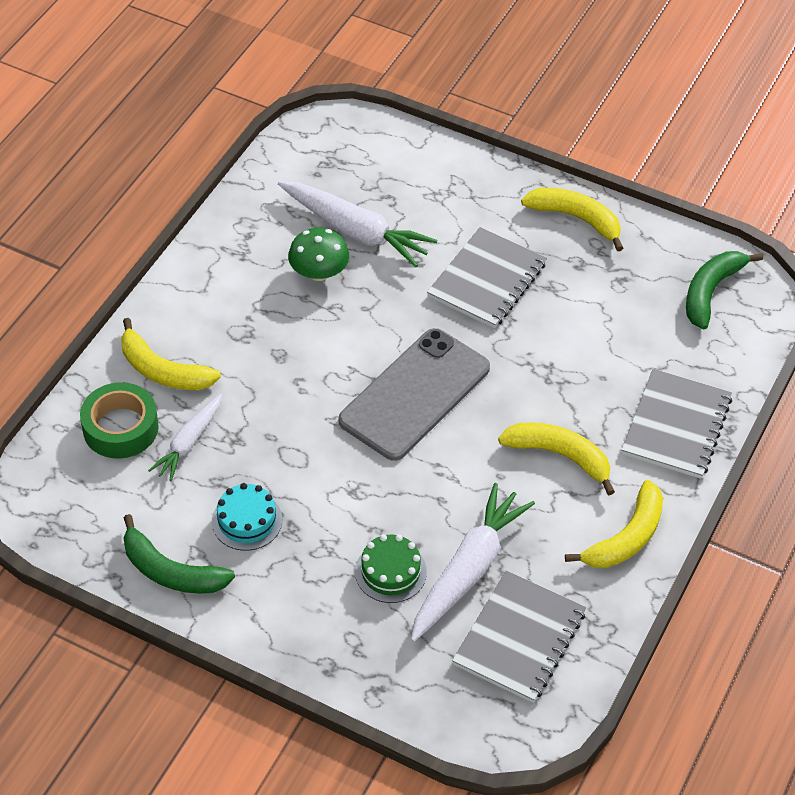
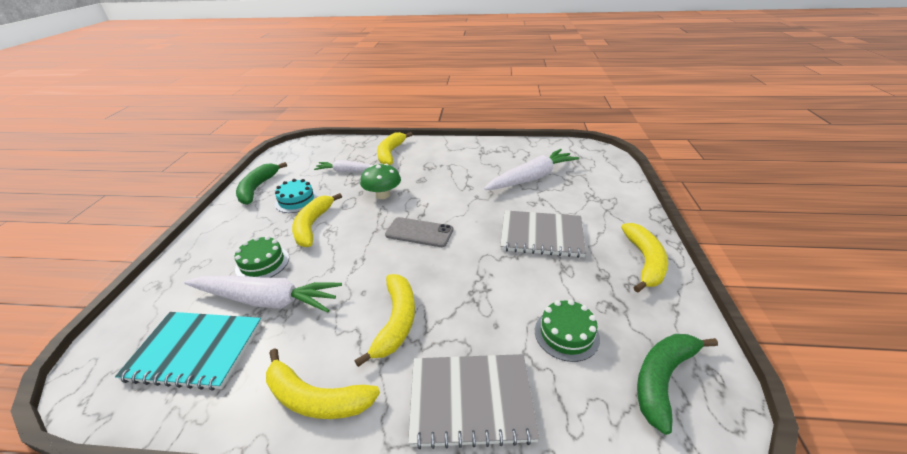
camera: 70 degrees right, 15 degrees down
green tape [80,382,159,459] -> none
white carrot [278,181,438,267] -> white carrot turned 135 degrees counterclockwise [484,149,579,190]
green mushroom [288,228,349,281] -> green mushroom moved to [360,164,401,199]
grey phone [338,328,490,461] -> grey phone [385,217,453,247], size x0.57
grey notebook [452,570,586,703] -> turquoise notebook [115,312,262,391]
green banana [686,251,763,329] -> green banana turned 60 degrees counterclockwise [637,334,718,435]
none -> yellow banana [292,193,342,247]
none -> green cake [535,300,600,362]

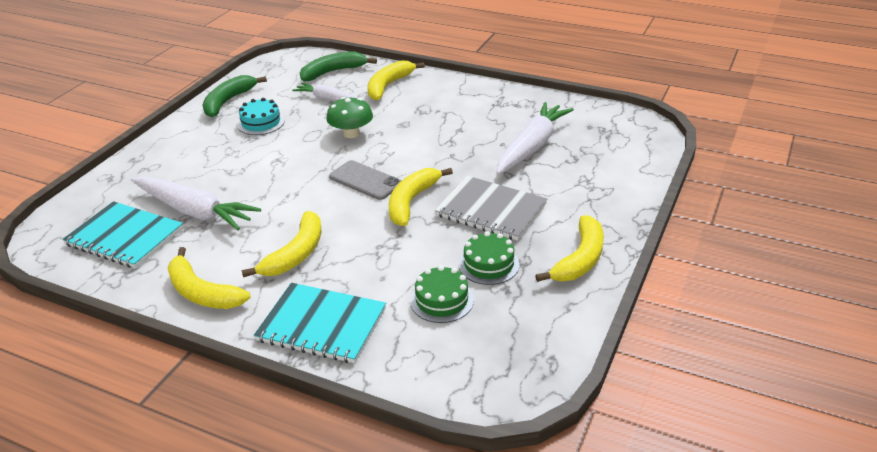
camera: 20 degrees right, 0 degrees up
green cake [235,236,289,278] -> green cake moved to [458,231,519,285]
yellow banana [292,193,342,247] -> yellow banana moved to [389,168,453,226]
grey notebook [408,354,540,449] -> turquoise notebook [254,283,386,363]
white carrot [484,149,579,190] -> white carrot turned 45 degrees counterclockwise [497,102,574,174]
green banana [637,334,718,435] -> green banana moved to [300,51,377,82]

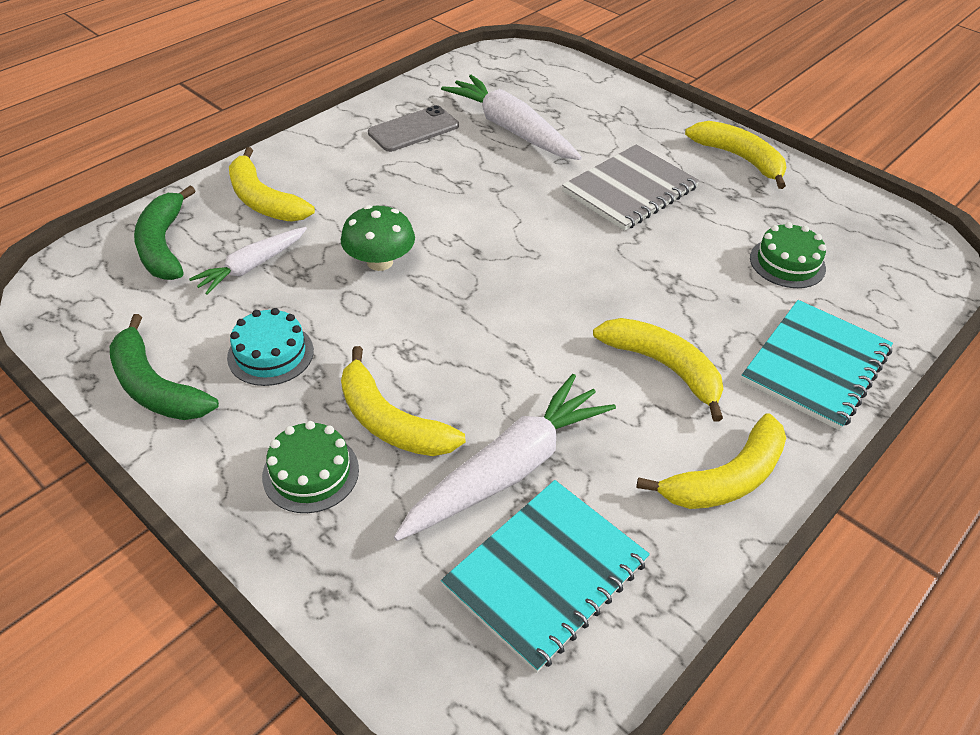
camera: 75 degrees left, 10 degrees up
grey phone [329,160,401,200] -> grey phone moved to [368,105,459,152]
yellow banana [389,168,453,226] -> yellow banana moved to [341,346,465,456]
green cake [458,231,519,285] -> green cake moved to [262,421,359,513]

